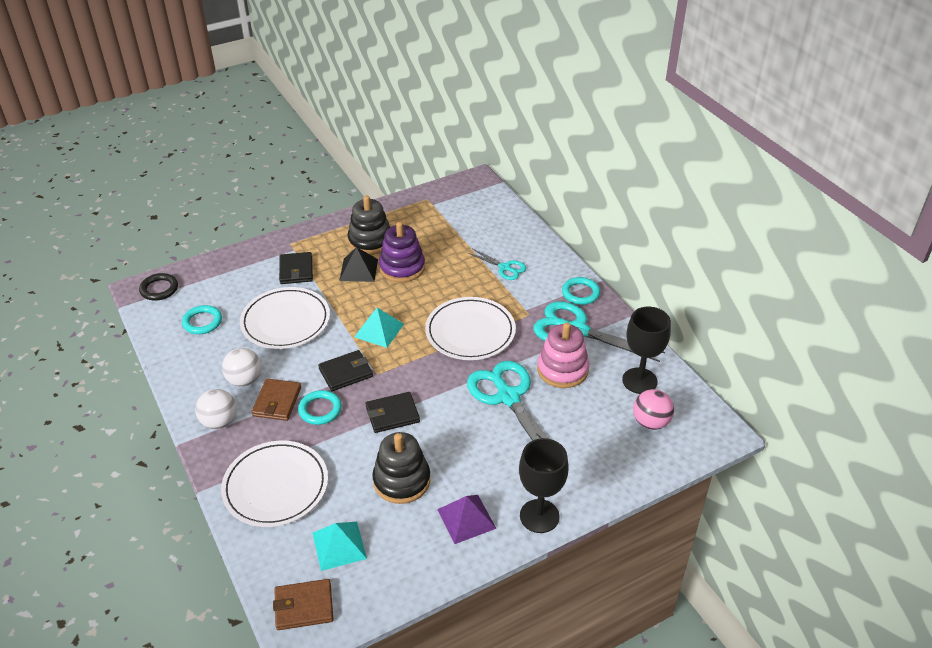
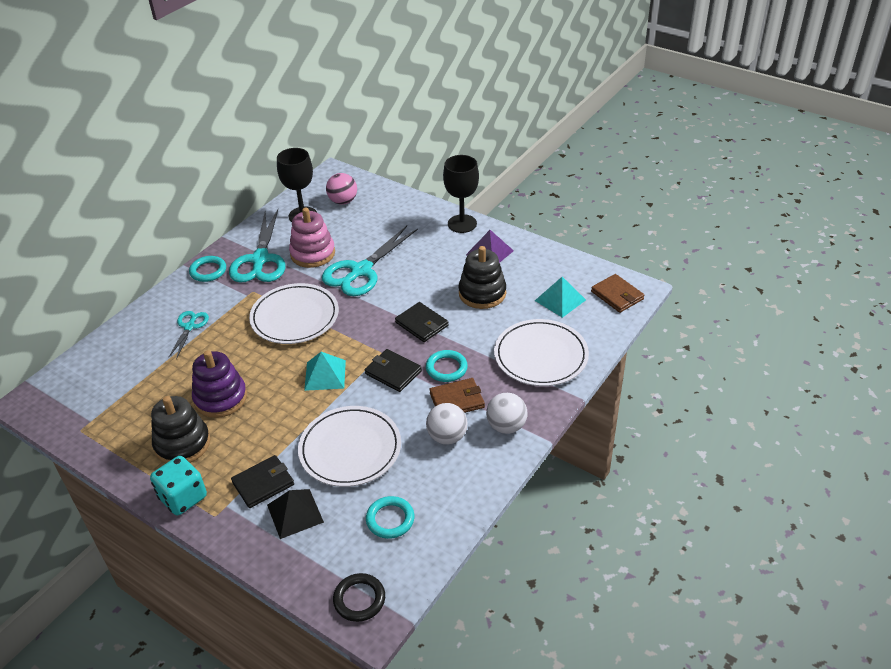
camera: 115 degrees left, 0 degrees up
black pyramid [339,247,378,282] -> black pyramid moved to [267,489,324,539]
none -> turquoise dice [150,456,207,515]

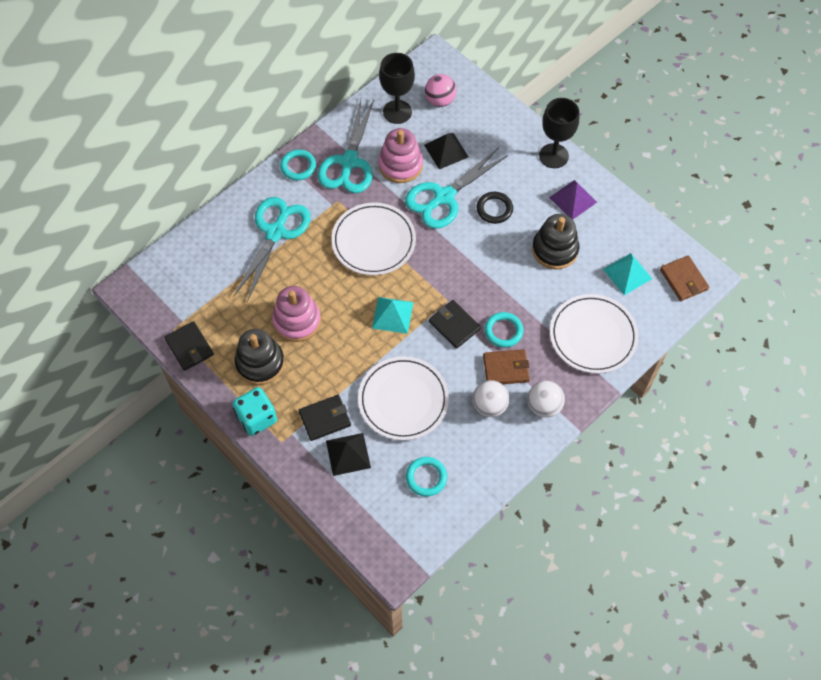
camera: 10 degrees right, 20 degrees up
turquoise scissors [168,311,209,359] -> turquoise scissors [233,197,311,302], size x1.91
purple stacking toy [192,350,247,418] -> pink stacking toy [272,286,321,342]
black ring [333,573,385,622] -> black ring moved to [477,192,513,224]
black wallet [395,302,449,342] -> black wallet moved to [164,321,214,371]
none -> black pyramid [424,133,469,169]

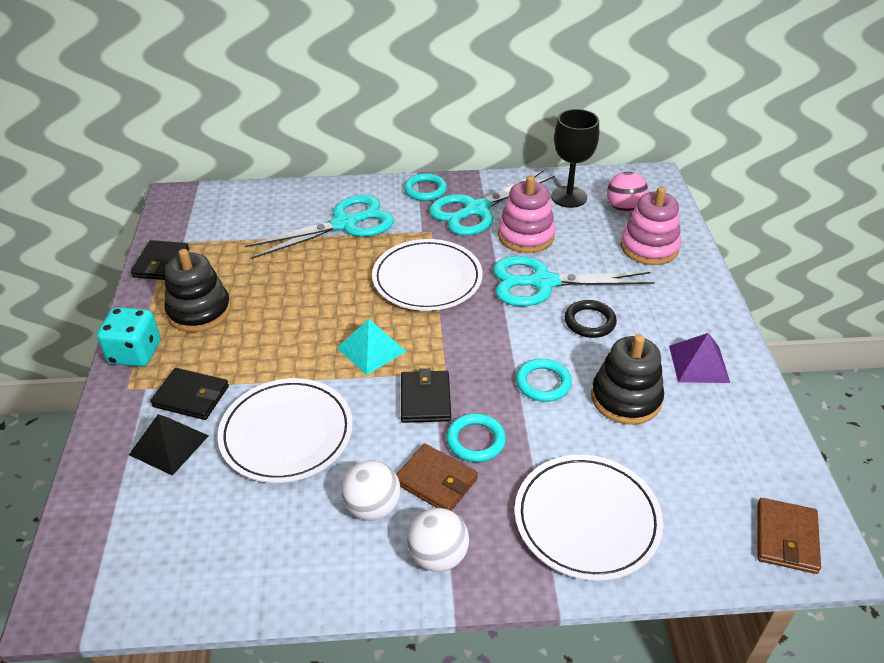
camera: 40 degrees right, 20 degrees down
pink stacking toy [272,286,321,342] -> pink stacking toy moved to [621,187,681,265]
turquoise ring [406,457,447,496] -> turquoise ring moved to [516,358,572,402]
black pyramid [424,133,469,169] -> none
black goblet [539,98,579,168] -> none
turquoise pyramid [603,253,652,295] -> none

